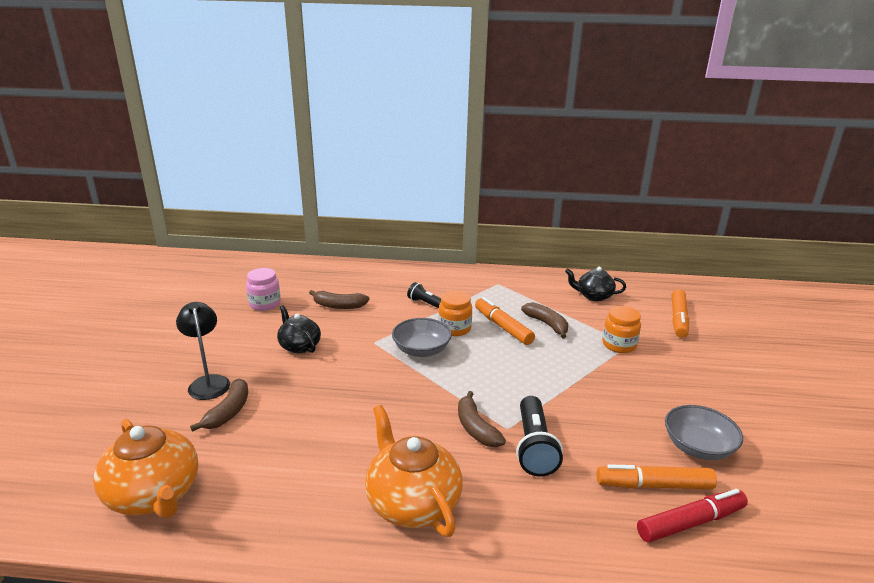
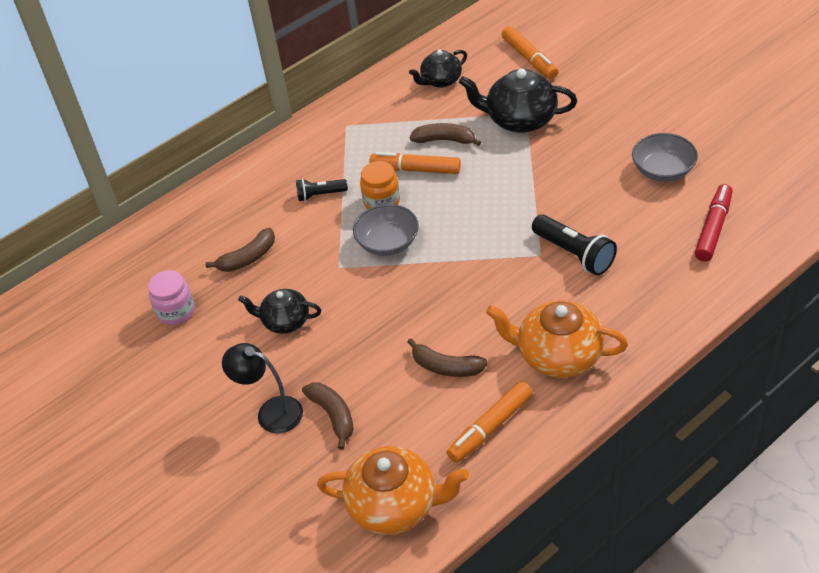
camera: 40 degrees left, 20 degrees up
brown banana [458,391,506,447] -> brown banana moved to [408,338,488,377]
orange marker [596,464,717,489] -> orange marker moved to [446,381,533,463]
orange jar [602,306,641,353] -> black teapot [459,69,577,133]

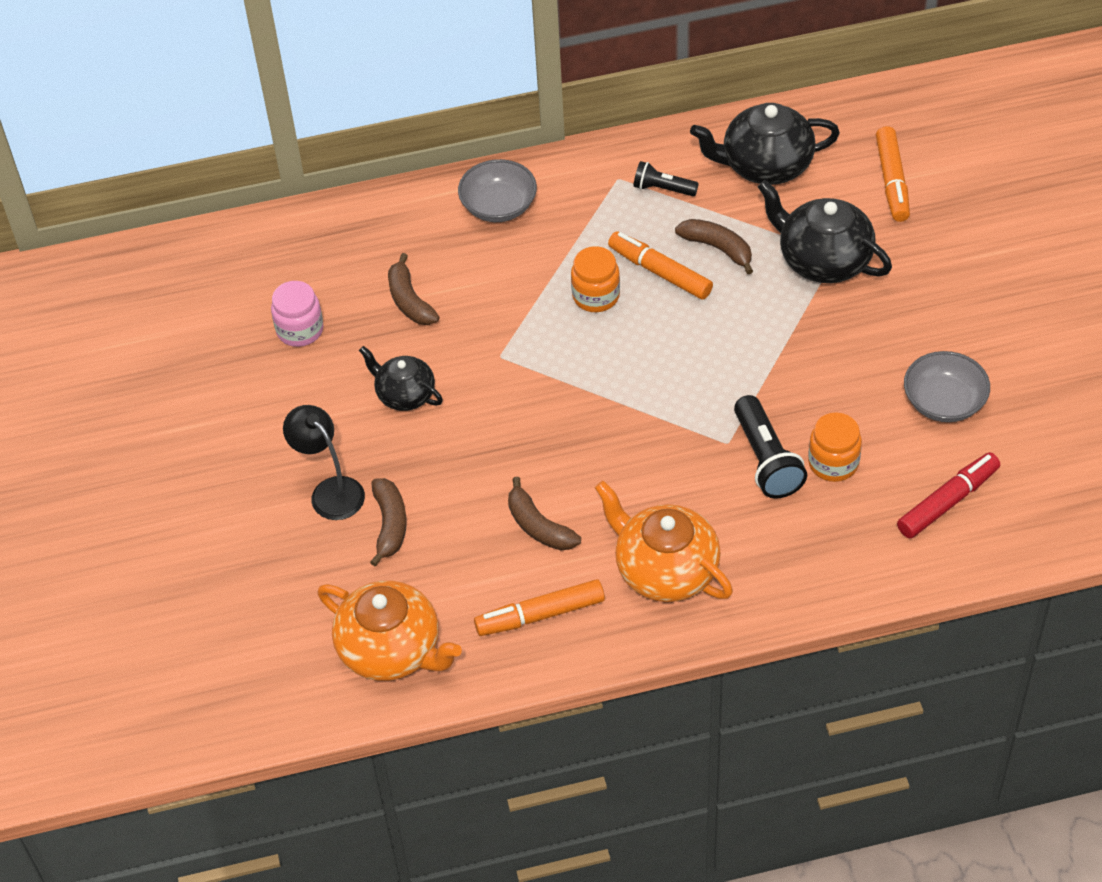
camera: 25 degrees right, 5 degrees up
brown banana [205,228,275,272] -> brown banana turned 75 degrees clockwise [388,253,439,325]
black flashlight [296,179,348,201] -> black flashlight moved to [633,161,699,196]
grey bowl [353,204,419,256] -> grey bowl moved to [458,159,537,222]
black teapot [409,50,467,88] -> black teapot [690,103,840,185], size x1.62
none -> orange jar [808,413,862,482]

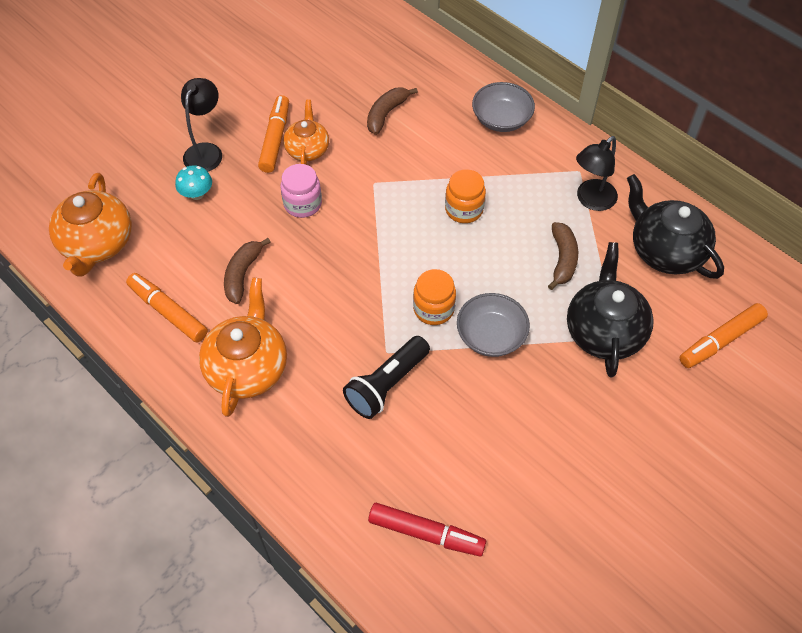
camera: 55 degrees right, 5 degrees up
pink jar [271,281,323,347] -> pink jar moved to [280,164,322,218]
black teapot [359,346,443,411] -> orange teapot [283,99,329,165]
brown banana [370,478,407,566] -> turquoise mushroom [175,165,212,200]
orange marker [608,231,713,300] -> orange marker moved to [258,95,289,173]
black flashlight [633,161,699,196] -> black lamp [576,136,618,211]
orange jar [808,413,862,482] -> orange jar moved to [413,269,456,325]
grey bowl [904,351,990,422] -> grey bowl moved to [457,293,530,357]

